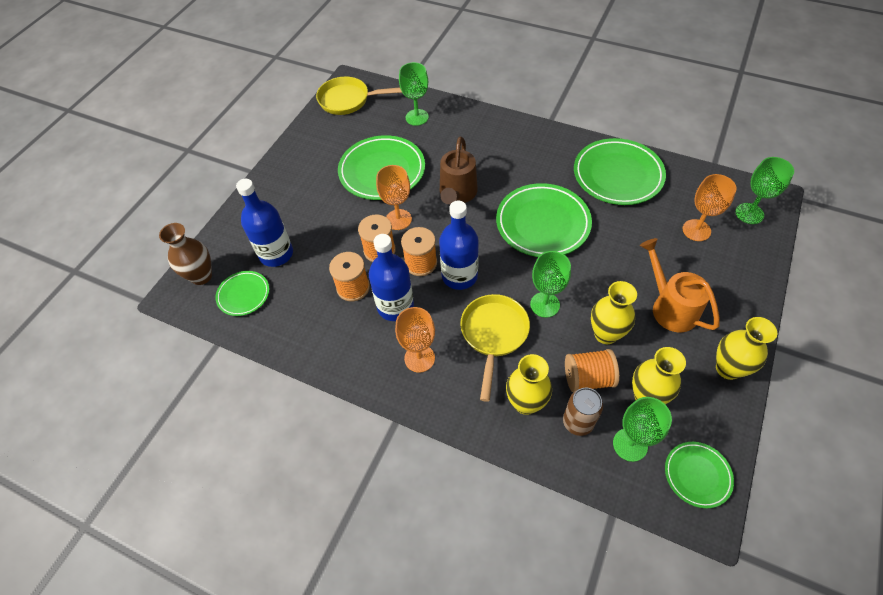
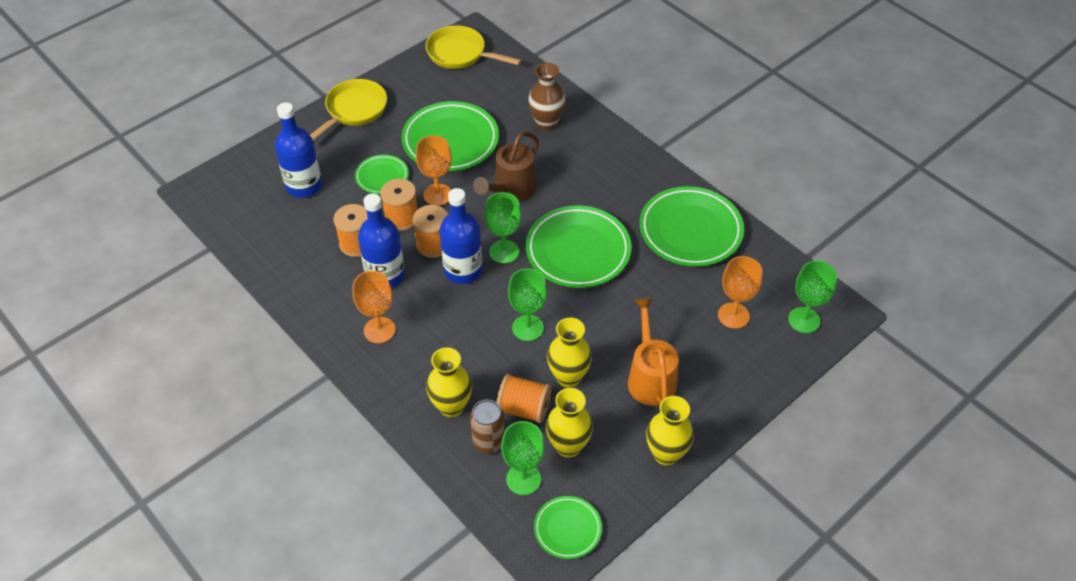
camera: 20 degrees right, 5 degrees down
brown vase [159,223,212,285] -> brown vase moved to [528,63,566,131]
green plate [216,271,269,316] -> green plate moved to [355,155,409,194]
green goblet [399,62,429,126] -> green goblet moved to [484,192,521,264]
yellow pan [460,294,530,402] -> yellow pan moved to [310,79,387,141]

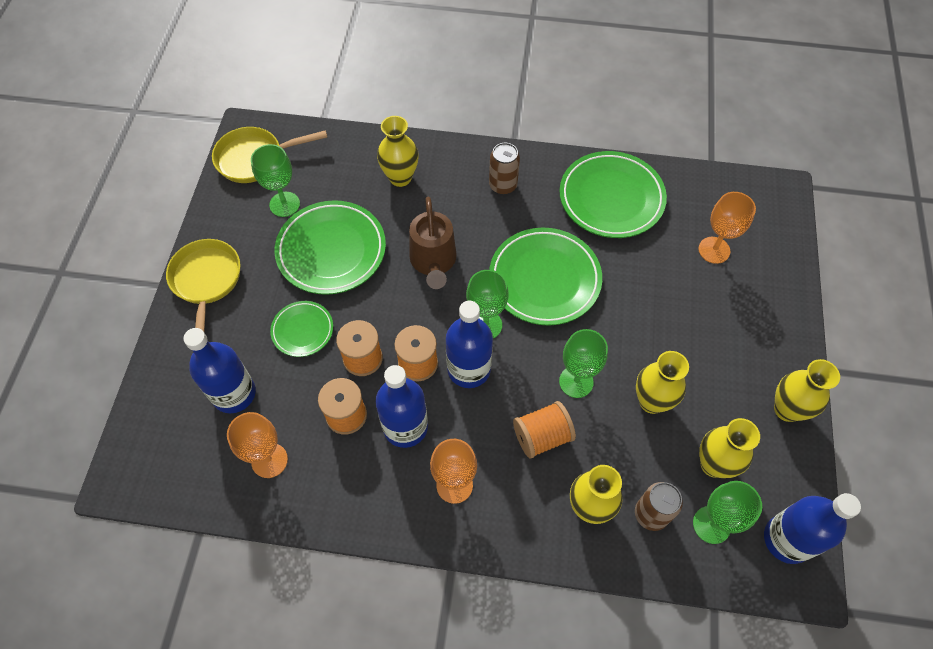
camera: 40 degrees left, 10 degrees up
orange goblet [416,135,452,206] -> orange goblet moved to [227,412,288,478]
orange spool [496,374,551,423] -> orange spool moved to [513,401,576,459]
brown vase [528,63,566,131] -> yellow vase [377,116,419,187]
green plate [534,496,602,559] -> blue bottle [764,493,861,564]
orange watering can [628,298,679,406] -> none
green goblet [788,261,837,333] -> green goblet moved to [251,144,300,217]
none -> brown can [489,143,520,195]

